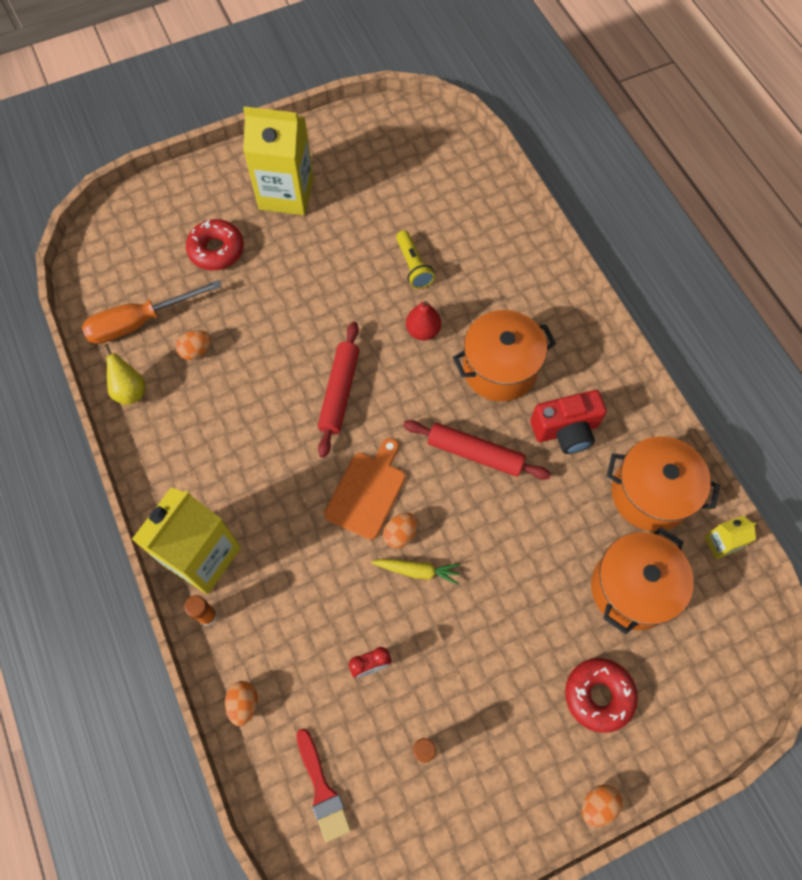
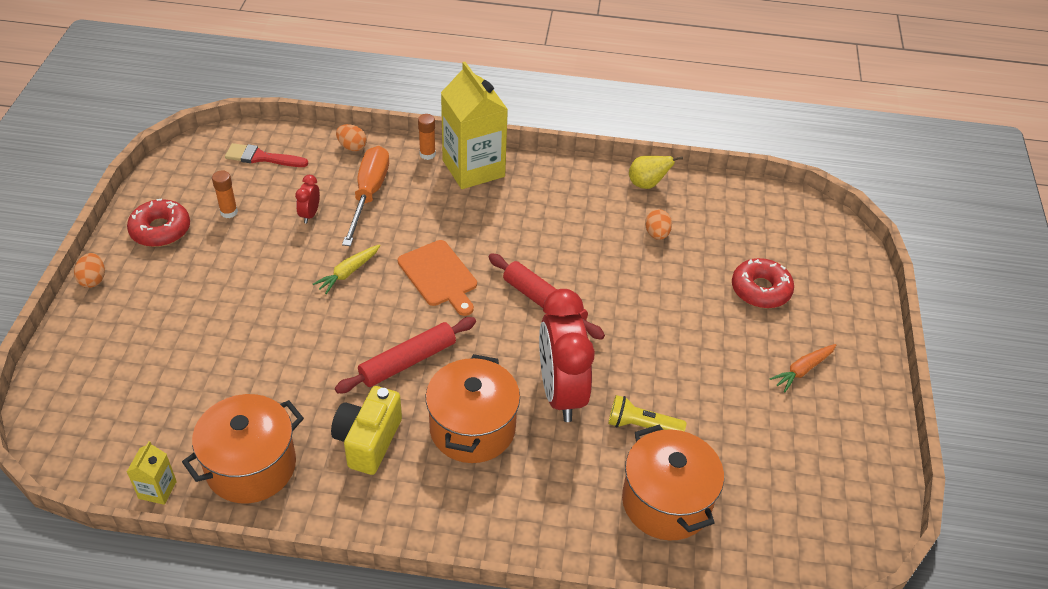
camera: 120 degrees right, 20 degrees down
orange screwdriver [82,280,222,344] -> orange screwdriver moved to [342,146,389,246]
yellow carton [243,106,314,215] -> orange carrot [769,344,836,392]
orange egg [383,513,418,548] -> none
red pear [406,301,441,340] -> red clock [539,289,595,422]
red camera [530,390,607,454] -> yellow camera [331,386,402,475]
red donut [565,658,638,733] -> red donut moved to [127,198,190,247]
orange pot [591,527,694,635] -> orange pot moved to [622,425,724,540]

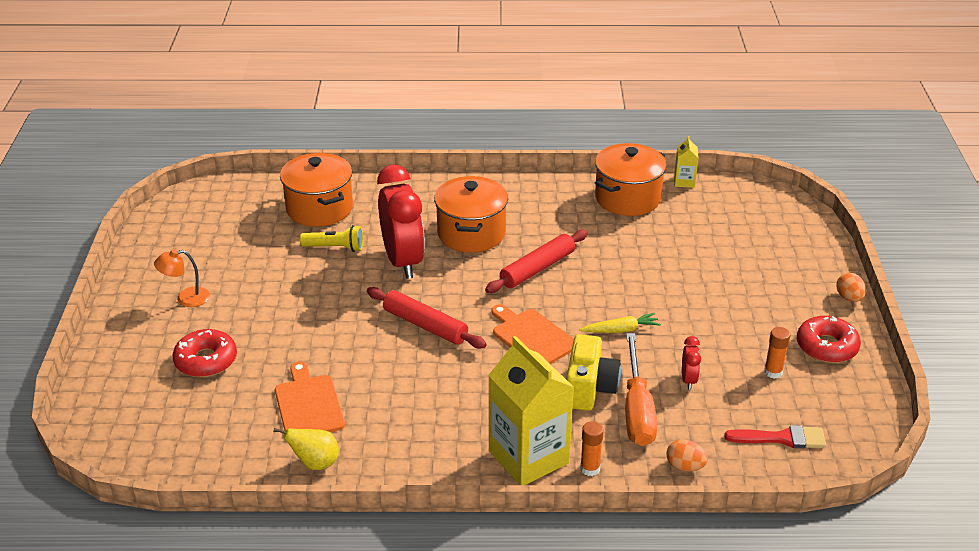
camera: 175 degrees right, 10 degrees down
yellow carrot [313,244,380,294] -> yellow carrot turned 45 degrees clockwise [579,313,661,333]
yellow camera [331,386,402,475] -> yellow camera moved to [566,334,621,411]
orange egg [645,209,672,240] -> orange cutting board [275,361,345,432]
orange carrot [769,344,836,392] -> orange lamp [154,249,210,307]

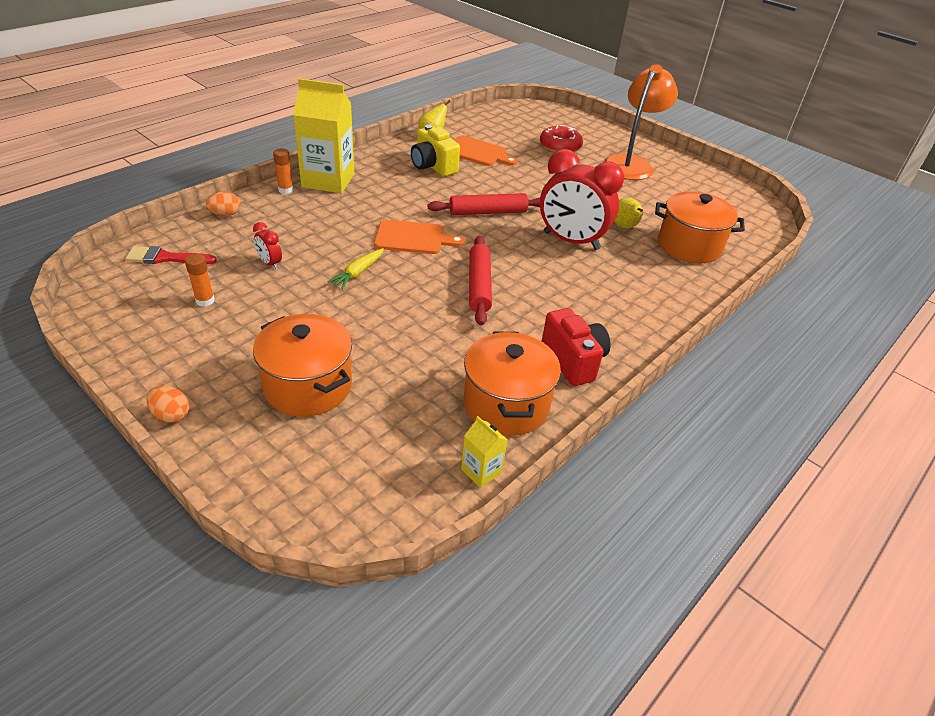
camera: 130 degrees right, 5 degrees up
orange lamp [154,249,210,307] -> orange lamp [604,64,678,180], size x2.09
yellow flashlight [300,225,363,252] -> yellow pear [614,198,643,229]
orange pot [434,176,508,252] -> orange pot moved to [253,314,352,416]
yellow camera [566,334,621,411] -> yellow camera moved to [411,125,460,177]
orange screwdriver [625,333,657,446] -> none
red brush [724,425,826,448] -> red brush turned 45 degrees clockwise [125,246,217,264]
red donut [797,316,861,363] -> none
none -> red camera [542,308,611,386]

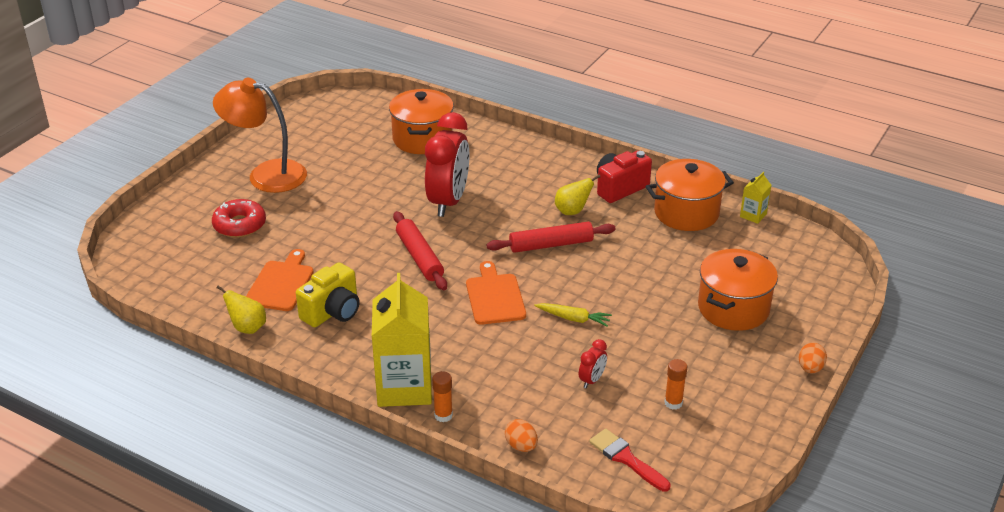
camera: 100 degrees left, 5 degrees down
red brush [125,246,217,264] -> red brush turned 150 degrees clockwise [589,429,671,492]
yellow pear [614,198,643,229] -> yellow pear moved to [555,175,601,215]

